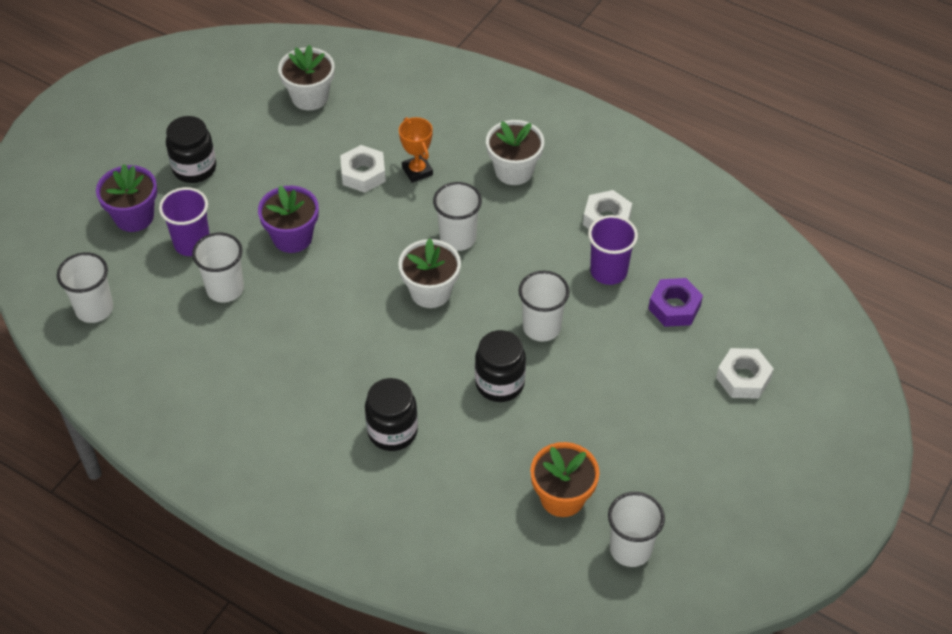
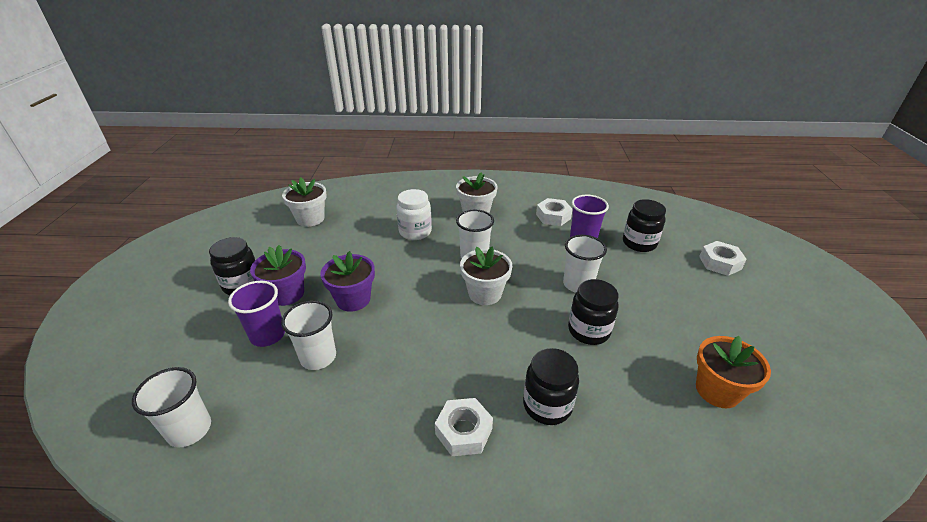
camera: 30 degrees left, 15 degrees down
purple flower pot [96,164,157,232] -> purple flower pot moved to [250,245,306,306]
white nut [340,145,386,193] -> white nut moved to [435,398,493,456]
orange trophy [399,117,433,183] -> white jar [396,189,432,240]
white cup [608,492,665,567] -> none
purple nut [648,278,703,327] -> black jar [623,199,666,252]

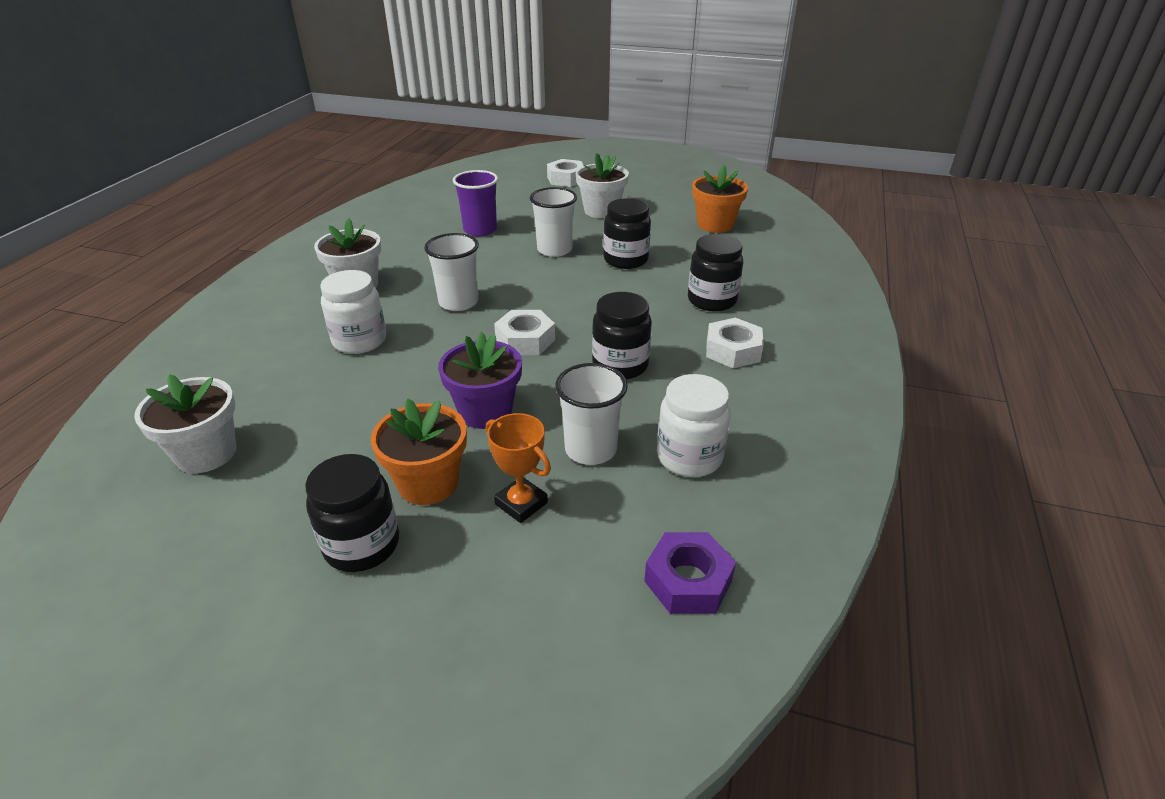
camera: 75 degrees left, 0 degrees up
white cup [132,367,211,448] -> purple nut [644,532,736,614]
purple cup [228,281,285,347] -> orange trophy [486,413,551,523]
purple flower pot [250,245,306,306] -> orange flower pot [371,399,467,505]
white flower pot [460,247,513,305] -> white flower pot moved to [576,153,629,218]
white nut [536,198,573,226] -> white nut moved to [494,310,555,355]
black jar [623,199,666,252] -> black jar moved to [592,292,652,380]
none -> white jar [657,374,731,477]

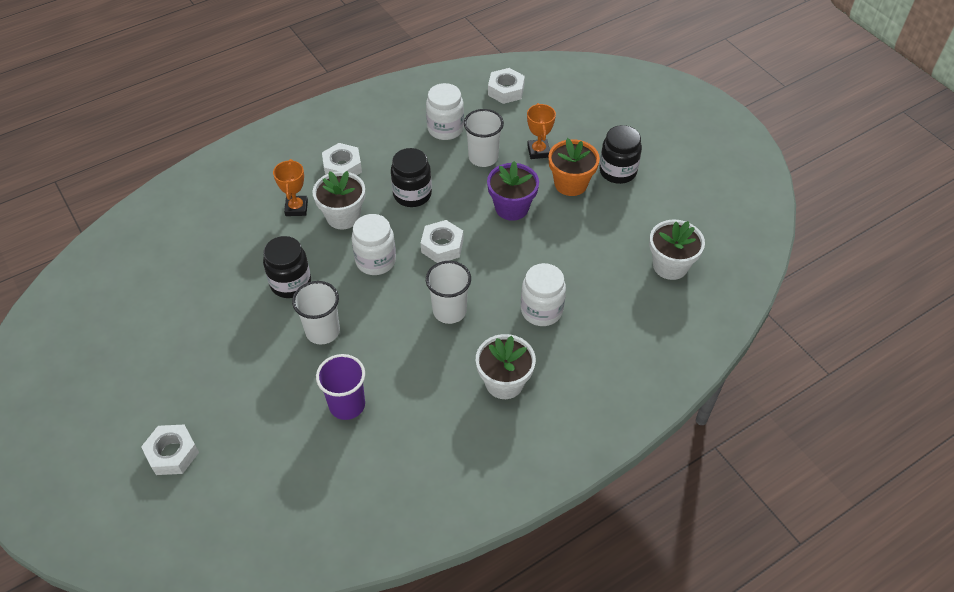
camera: 140 degrees left, 15 degrees up
white flower pot [576,153,629,218] -> white flower pot moved to [313,171,365,230]
purple nut [644,532,736,614] -> white nut [488,68,525,104]
black jar [688,234,743,312] -> orange trophy [273,159,308,216]
orange flower pot [692,165,748,233] -> none
none -> white jar [352,214,396,275]

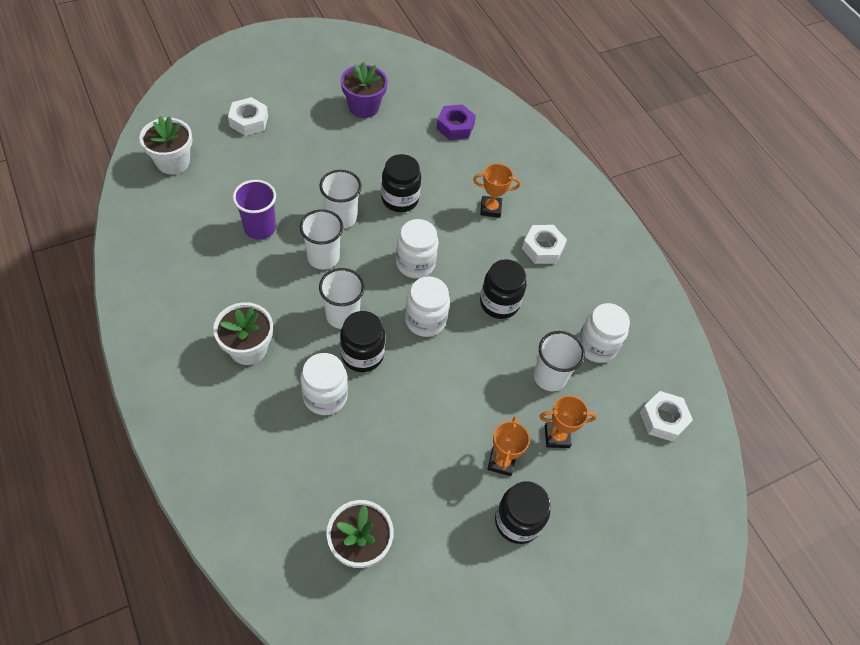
camera: 90 degrees right, 5 degrees up
white flower pot [313,171,365,230] -> white flower pot moved to [139,116,193,175]
white nut [421,220,463,263] -> white jar [405,276,450,337]
purple flower pot [487,161,539,221] -> purple flower pot moved to [341,62,388,118]
orange flower pot [548,138,600,196] -> orange trophy [487,416,530,476]
none -> white cup [300,209,344,270]
none -> black jar [340,311,385,372]
none -> purple nut [436,104,476,140]

